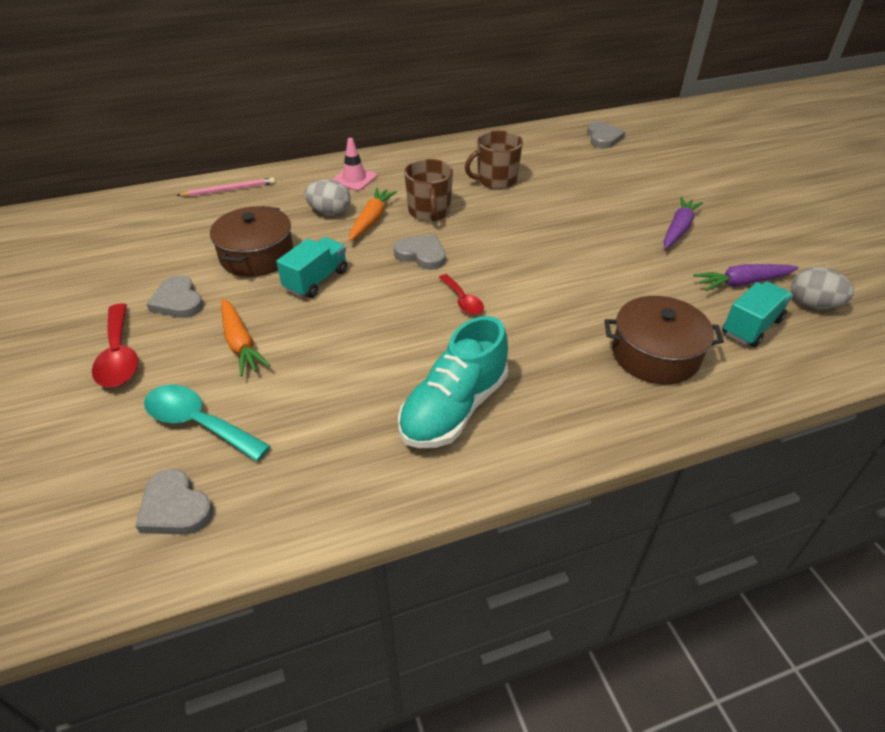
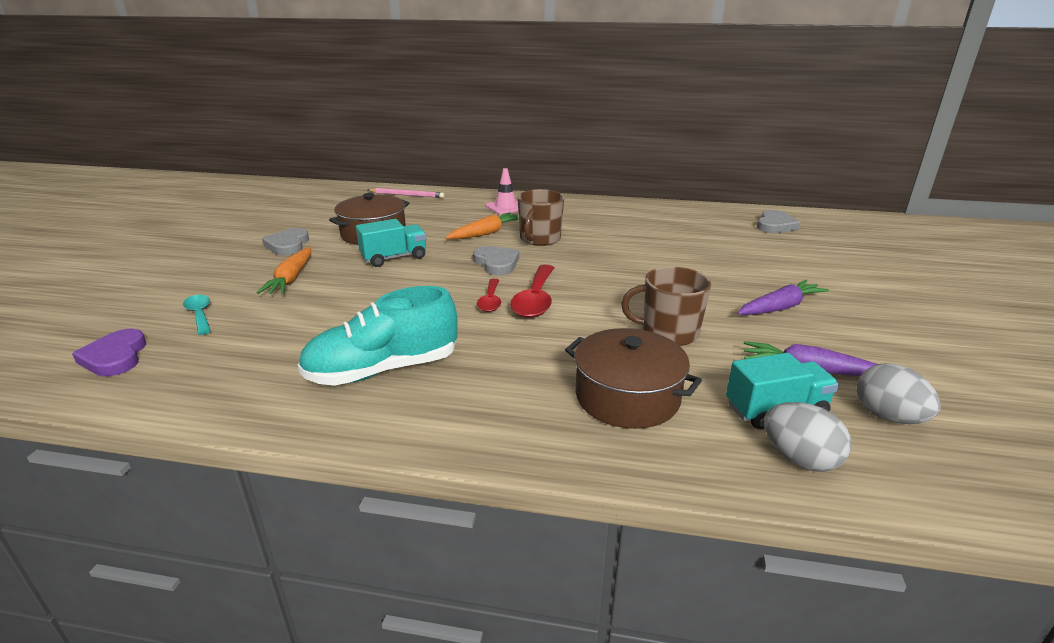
camera: 30 degrees right, 15 degrees down
red spoon [92,303,138,387] -> red spoon moved to [510,265,554,318]
grey heart [136,469,213,535] -> purple heart [72,329,146,377]
turquoise spoon [144,385,271,461] -> turquoise spoon [183,295,211,335], size x0.61
grey egg [304,179,351,216] -> grey egg moved to [764,402,851,472]
brown mug [465,130,523,189] -> brown mug moved to [621,267,711,346]

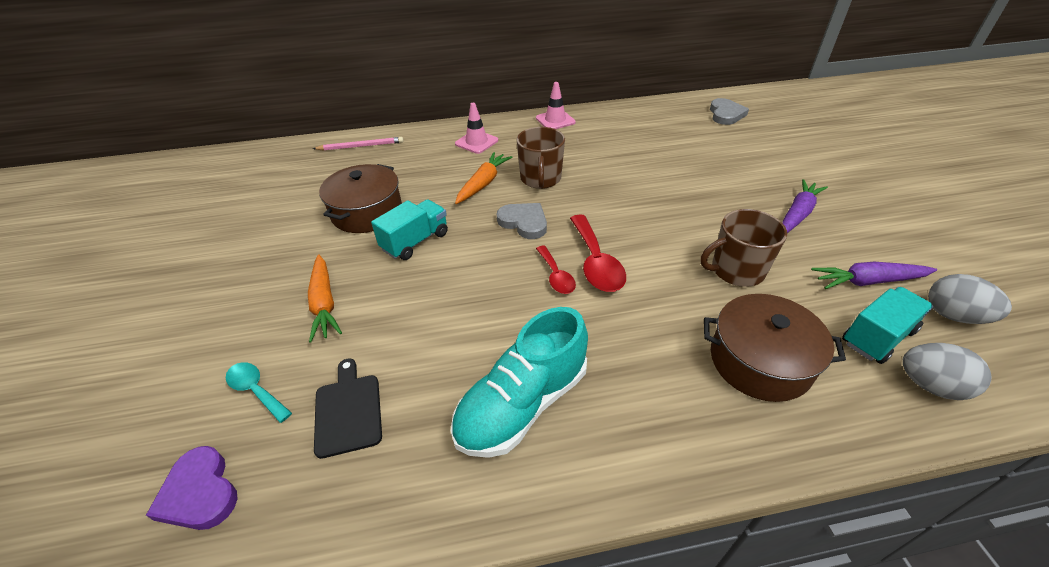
camera: 20 degrees left, 15 degrees up
grey heart [262,228,309,256] -> none
none -> black cutting board [314,358,382,459]
none -> pink traffic cone [536,82,576,129]

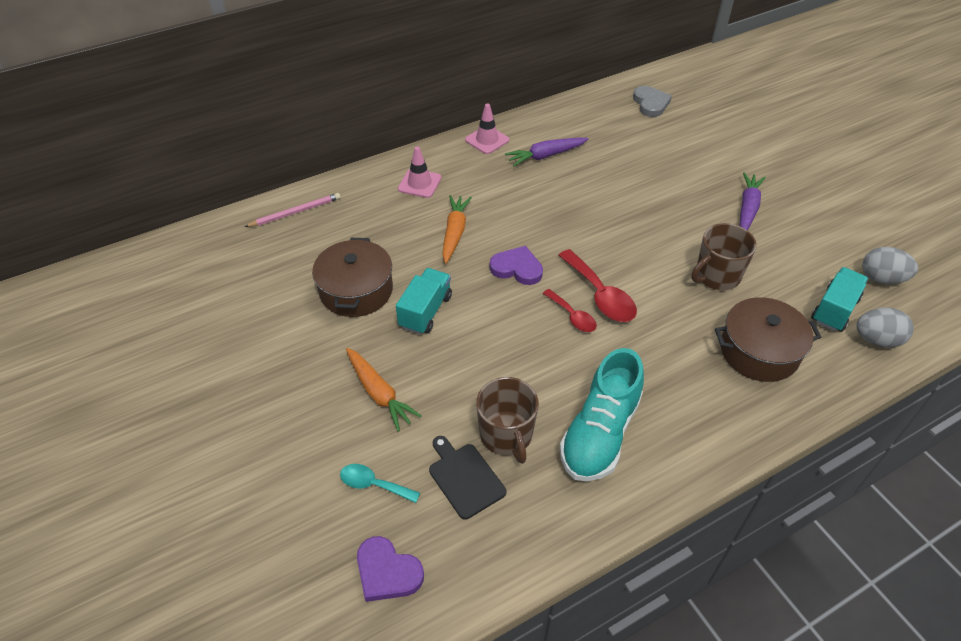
camera: 20 degrees left, 5 degrees up
grey heart [497,203,547,239] -> purple heart [490,246,543,285]
brown mug [517,127,565,189] -> brown mug moved to [476,377,539,464]
purple carrot [811,262,937,289] -> purple carrot moved to [505,138,588,167]

